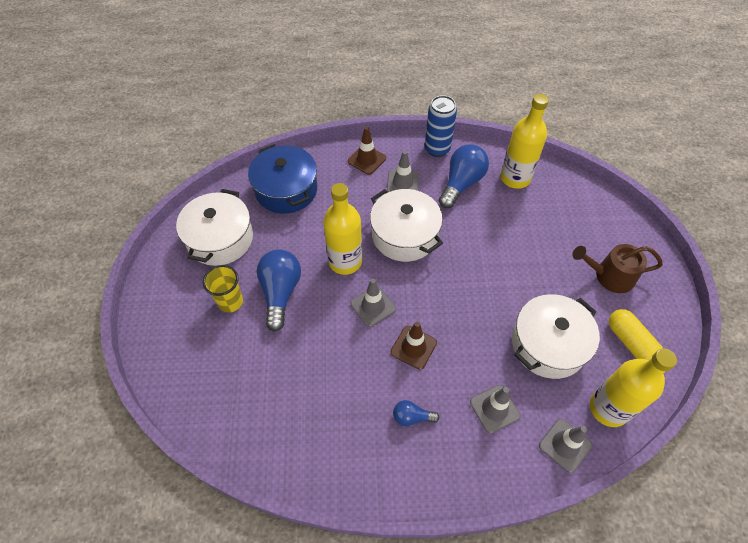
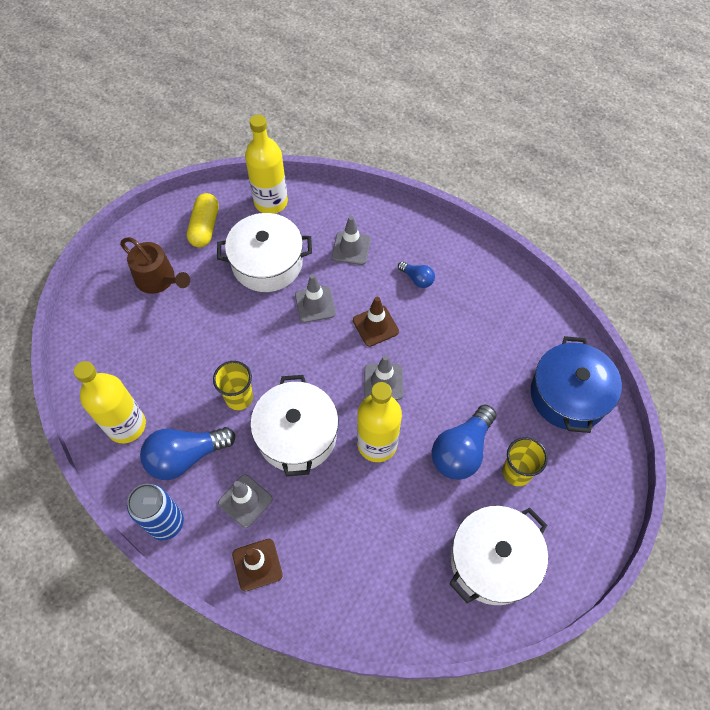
camera: 145 degrees left, 5 degrees up
blue pot [248,144,317,214] -> blue pot moved to [531,336,622,433]
grey traffic cone [539,419,592,473] -> grey traffic cone moved to [295,274,336,323]
none -> yellow cup [213,361,253,410]

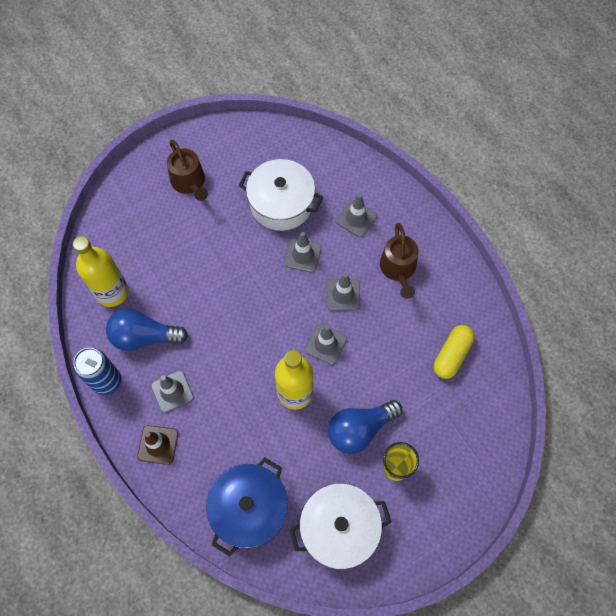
camera: 25 degrees right, 5 degrees up
yellow capsule [187,193,219,247] -> yellow capsule moved to [434,325,475,379]
yellow cup [213,361,253,410] -> none
yellow bottle [245,115,288,214] -> none
white pot [250,375,339,476] -> none
brown traffic cone [353,297,399,347] -> grey traffic cone [326,273,360,310]
blue light bulb [398,262,435,288] -> brown watering can [380,223,418,299]
blue pot [531,336,622,433] -> blue pot moved to [206,457,288,557]

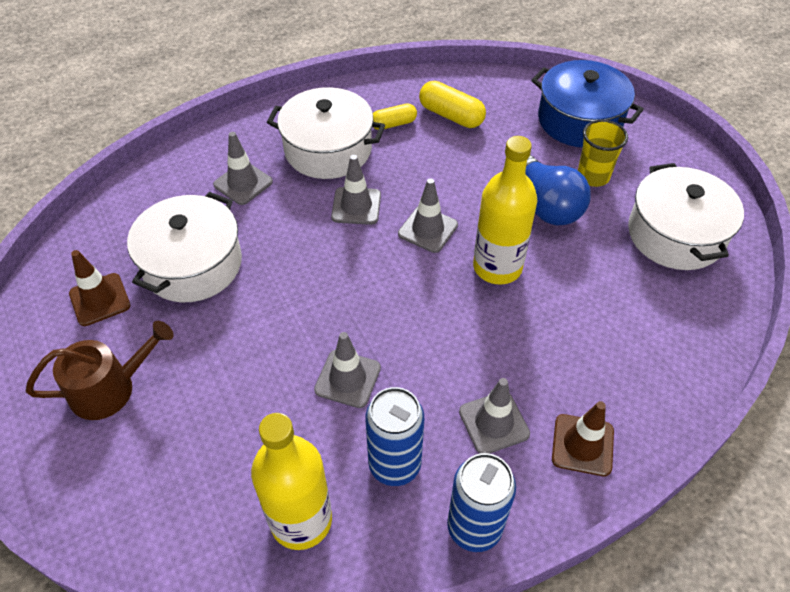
camera: 85 degrees left, 15 degrees down
blue light bulb [106,308,188,351] -> blue can [365,387,424,486]
blue pot [206,457,288,557] -> blue pot moved to [531,60,644,147]
grey traffic cone [284,232,322,272] -> grey traffic cone moved to [314,332,381,408]
brown watering can [380,223,418,299] -> white pot [267,87,385,179]
none -> brown traffic cone [69,250,130,326]
none -> yellow capsule [373,103,417,130]

